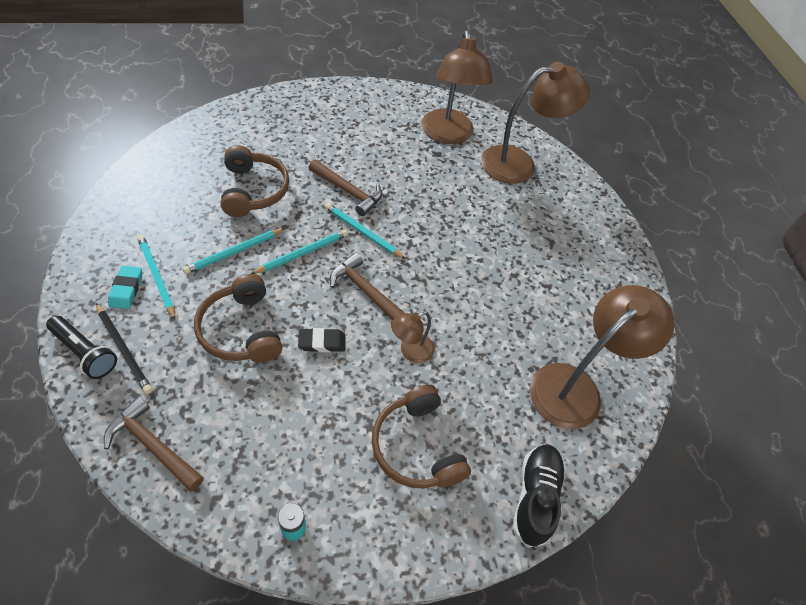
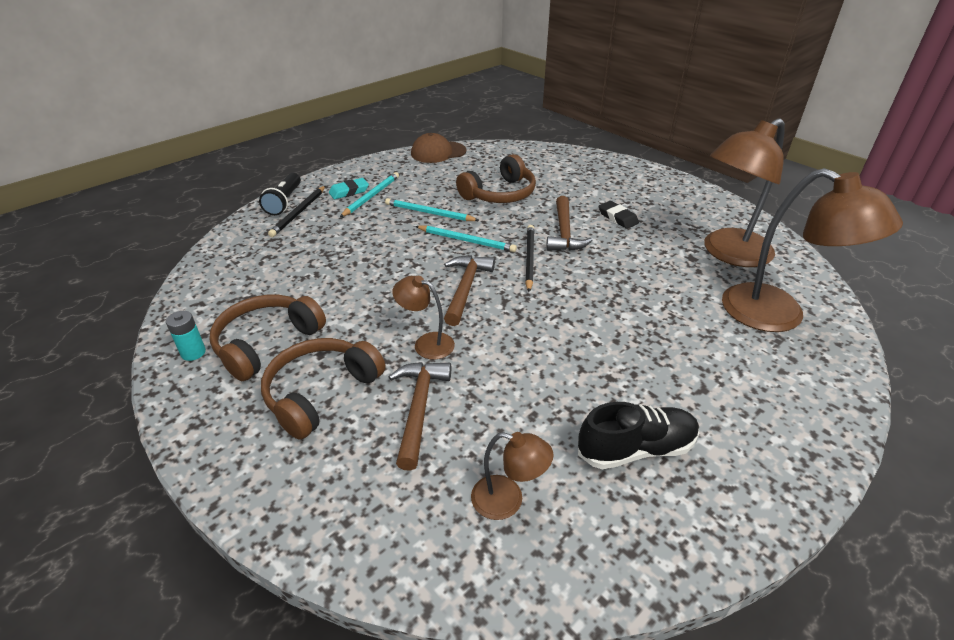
camera: 65 degrees right, 15 degrees down
brown hammer [104,396,204,491] -> brown hammer moved to [389,362,451,471]
brown headphones [194,274,282,362] -> brown headphones moved to [209,295,326,381]
black eraser [298,328,346,352] -> black eraser moved to [599,201,639,229]
turquoise pencil [325,203,405,259] -> black pencil [525,225,534,292]
black shoe [513,444,566,548] -> black shoe moved to [578,402,699,469]
brown lamp [530,285,675,429] -> brown lamp [471,432,554,520], size x0.49
none -> brown cap [411,133,466,163]

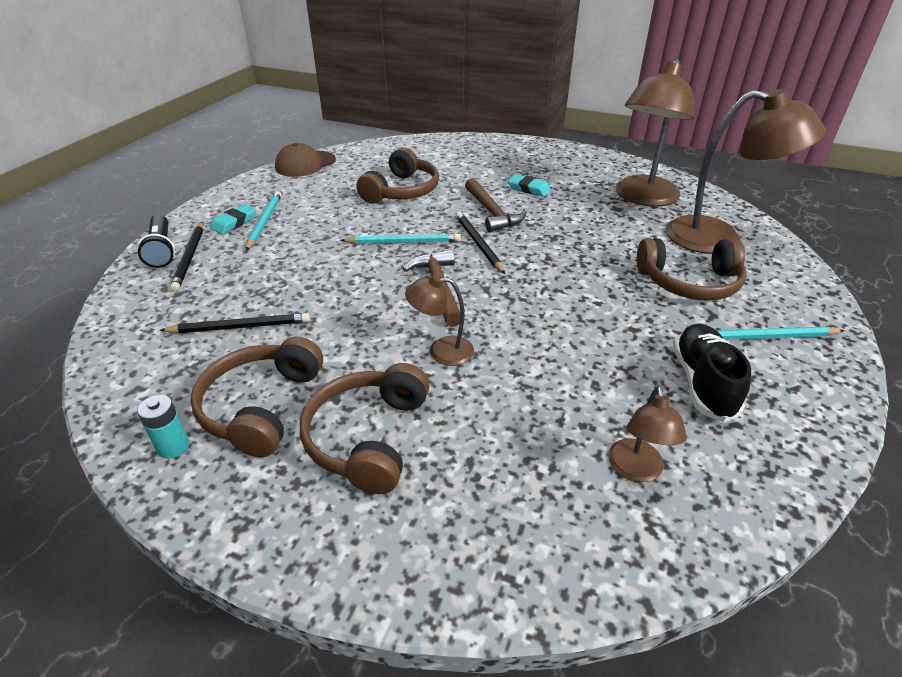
camera: 25 degrees left, 0 degrees up
turquoise pencil [385,198,479,221] -> turquoise pencil moved to [717,327,844,340]
brown hammer [389,362,451,471] -> none
brown lamp [471,432,554,520] -> brown lamp turned 105 degrees clockwise [608,386,687,482]
black shoe [578,402,699,469] -> black shoe turned 45 degrees counterclockwise [673,324,751,422]
black eraser [599,201,639,229] -> turquoise eraser [508,174,551,197]
none -> black pencil [159,313,310,333]
none -> brown headphones [637,238,747,300]

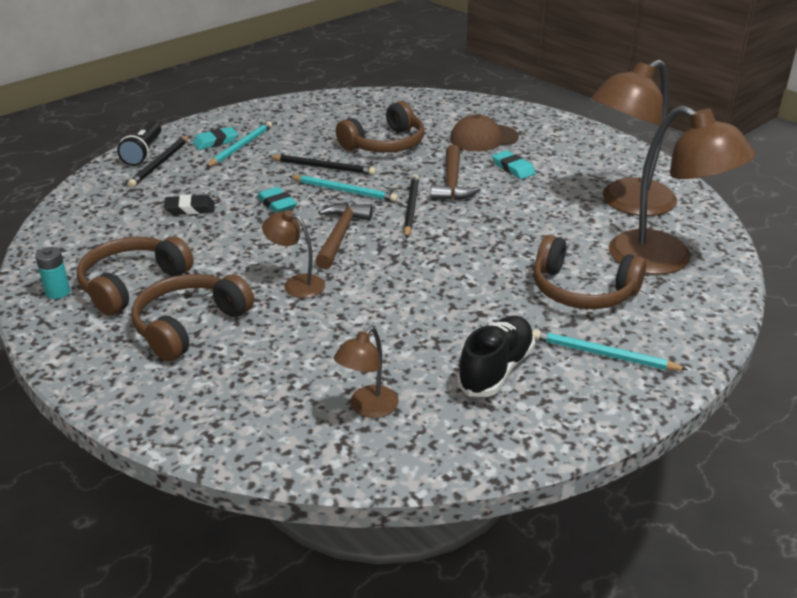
camera: 25 degrees right, 5 degrees down
black pencil [159,313,310,333] -> black pencil moved to [268,155,376,175]
brown cap [275,143,336,177] -> brown cap moved to [450,114,519,151]
none -> black eraser [164,194,215,215]
none -> turquoise eraser [257,187,297,213]

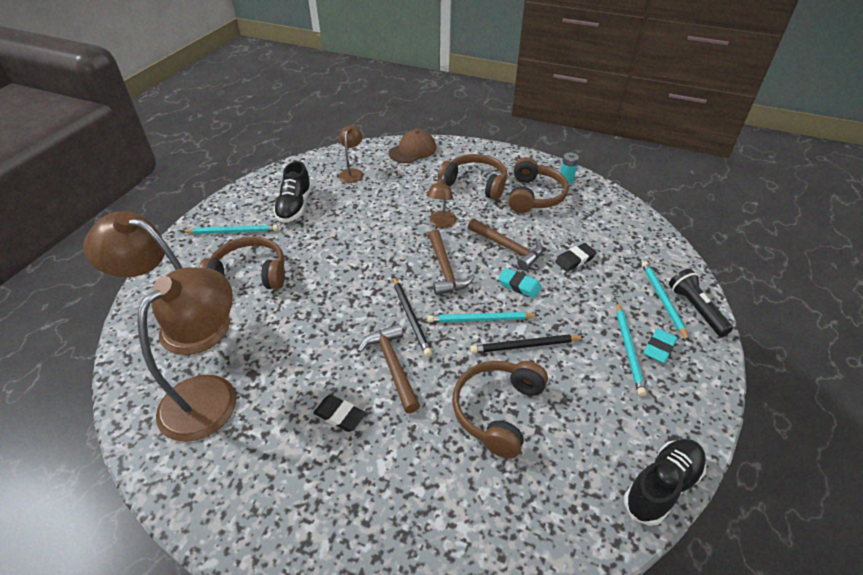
camera: 155 degrees right, 10 degrees up
black pencil [128,136,189,187] -> turquoise pencil [642,261,689,342]
brown headphones [131,274,254,361] -> brown headphones turned 75 degrees counterclockwise [438,154,507,200]
brown lamp [262,210,325,298] -> brown lamp turned 105 degrees clockwise [426,175,457,228]
brown cap [450,114,519,151] -> brown cap moved to [389,129,436,163]
turquoise eraser [492,150,536,179] -> black eraser [313,395,366,432]
none -> brown hammer [468,218,543,270]
none -> black shoe [624,439,706,526]

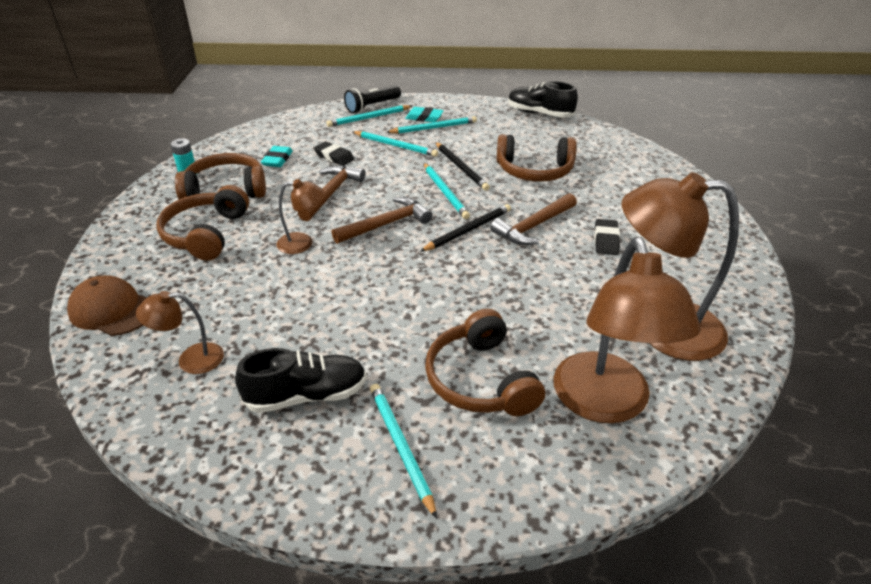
camera: 110 degrees left, 5 degrees down
turquoise eraser [498,268,542,298] -> turquoise eraser moved to [261,146,293,167]
none -> turquoise pencil [352,131,438,157]

